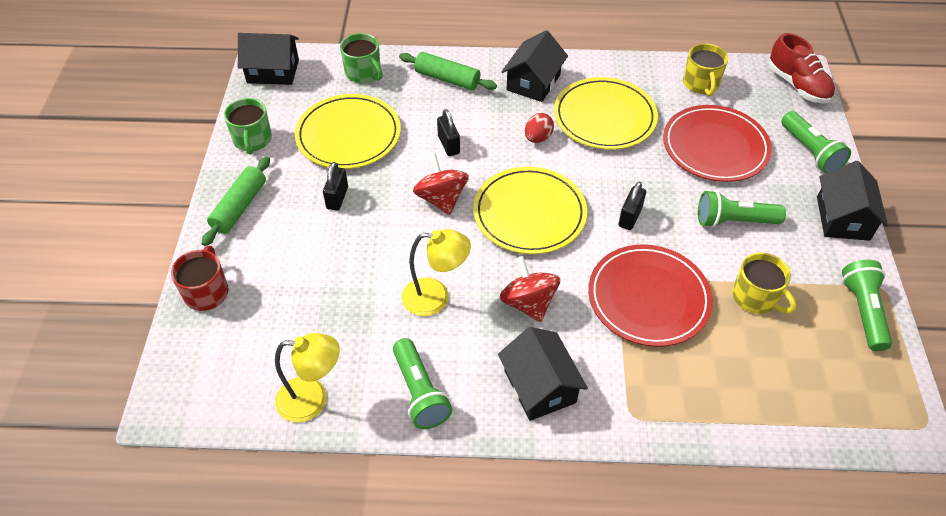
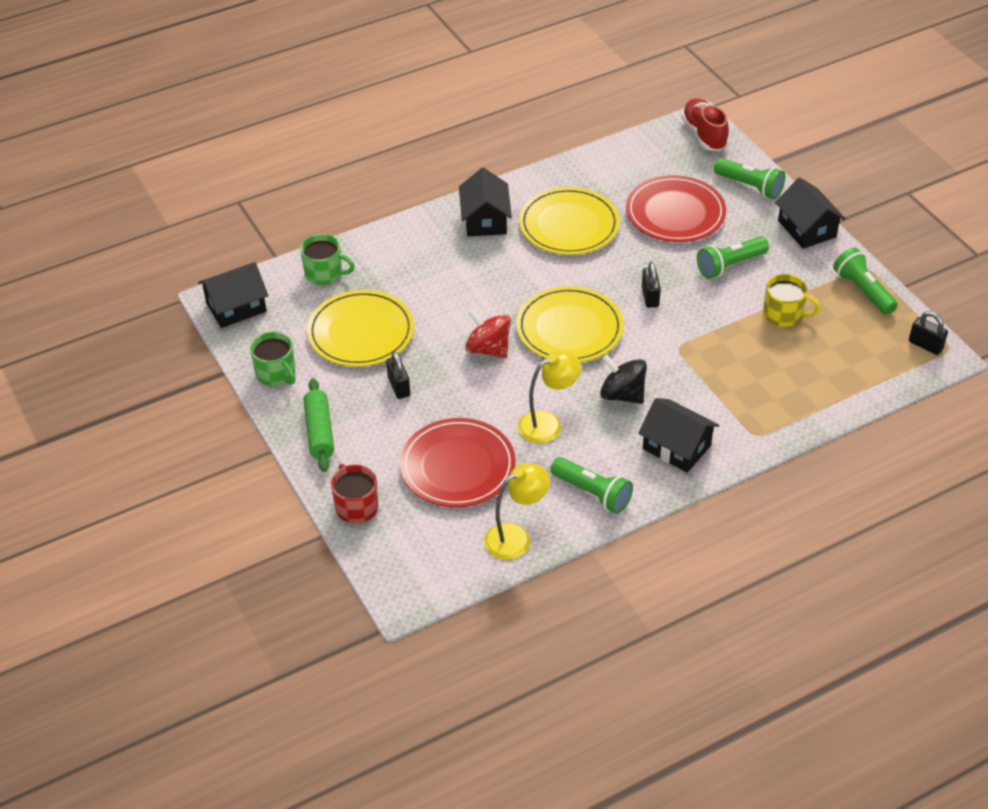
camera: 30 degrees left, 5 degrees down
green rolling pin [399,52,497,90] -> none
black padlock [437,109,460,156] -> black padlock moved to [909,311,948,355]
red spinning top [499,256,560,322] -> black spinning top [600,355,647,404]
red egg [525,113,554,143] -> none
red plate [588,244,713,347] -> red plate moved to [400,418,516,507]
yellow mug [683,44,728,96] -> none
red shoe [769,33,835,103] -> red shoe turned 135 degrees counterclockwise [681,98,729,151]

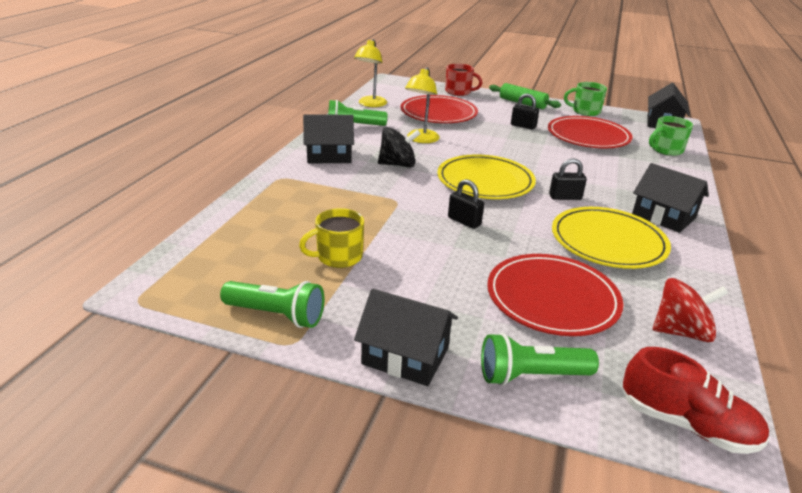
camera: 135 degrees right, 15 degrees down
yellow plate [307,290,414,367] -> red plate [548,116,633,148]
red spinning top [465,309,511,358] -> red spinning top moved to [653,278,728,342]
green flashlight [697,237,769,279] -> none
black padlock [909,311,948,355] -> black padlock moved to [549,158,587,200]

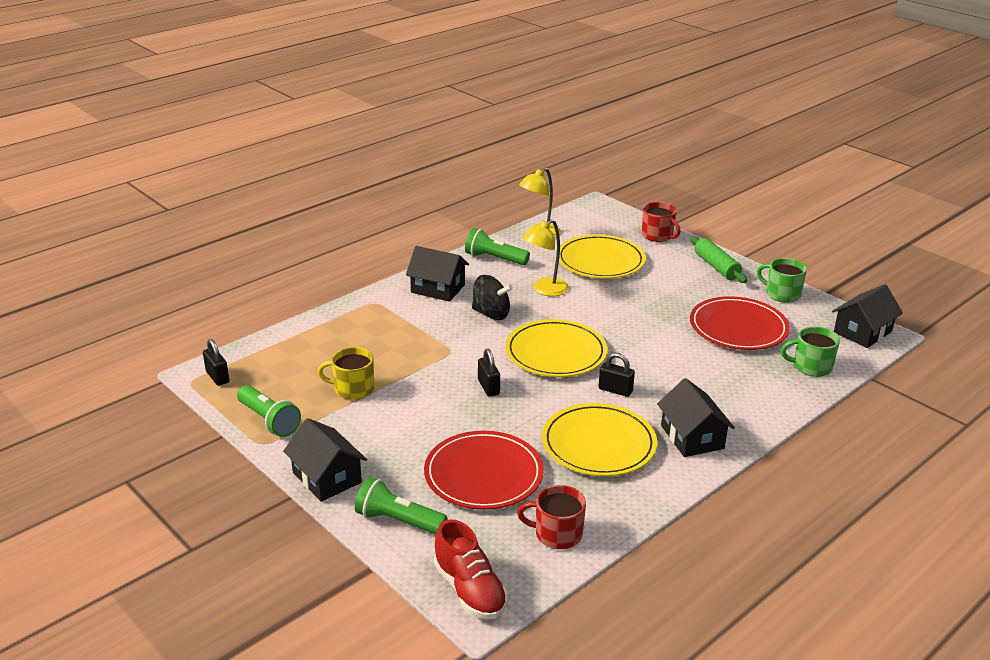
camera: 30 degrees right, 0 degrees up
red plate [400,95,478,123] -> yellow plate [559,235,646,278]
black padlock [511,94,539,130] -> black padlock moved to [203,339,229,386]
red spinning top [653,278,728,342] -> red mug [517,485,586,549]

